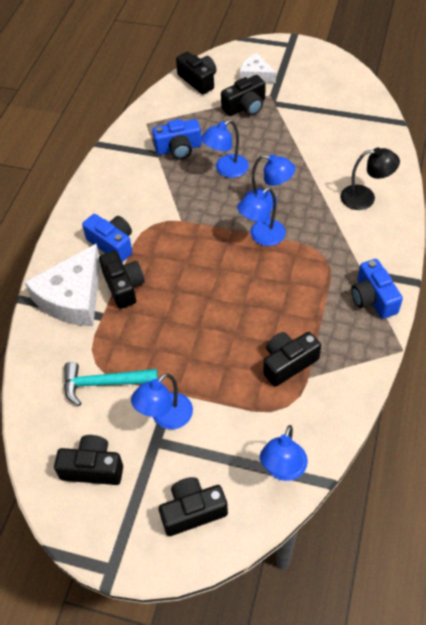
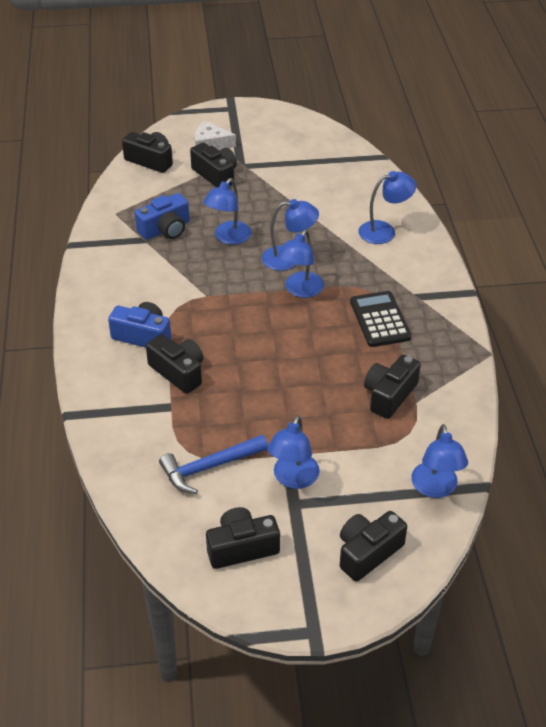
camera: 25 degrees left, 10 degrees down
white cheese [24,244,100,326] -> none
turquoise hammer [64,362,158,406] -> blue hammer [159,435,268,494]
black camera [221,75,266,116] -> black camera turned 75 degrees counterclockwise [190,142,237,187]
black lamp [340,148,400,210] -> blue lamp [358,171,416,244]
blue camera [351,259,403,319] -> none
none -> black calculator [350,291,412,347]

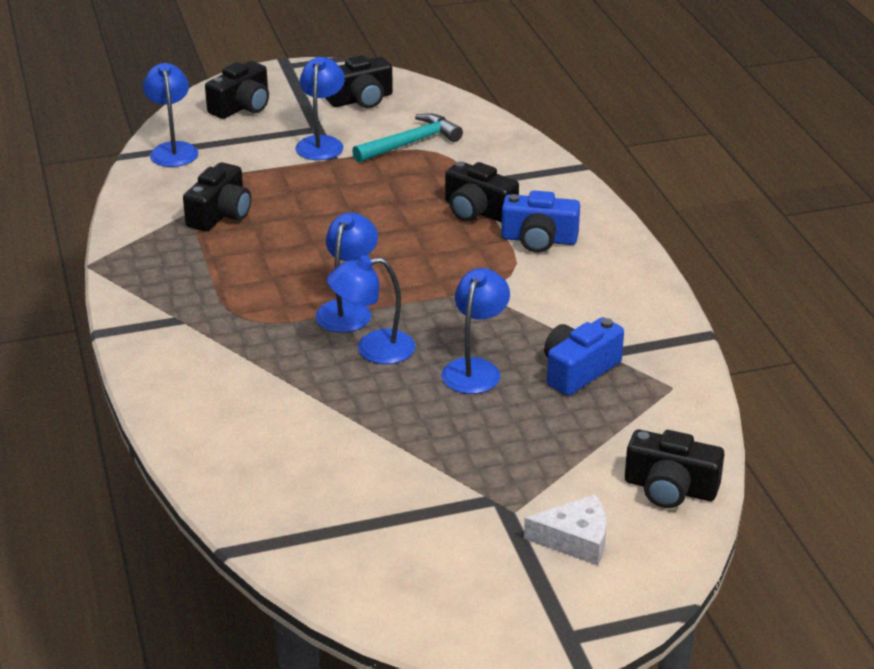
camera: 170 degrees right, 10 degrees down
blue hammer [159,435,268,494] -> turquoise hammer [352,113,463,163]
black camera [190,142,237,187] -> none
black calculator [350,291,412,347] -> none
blue lamp [358,171,416,244] -> none

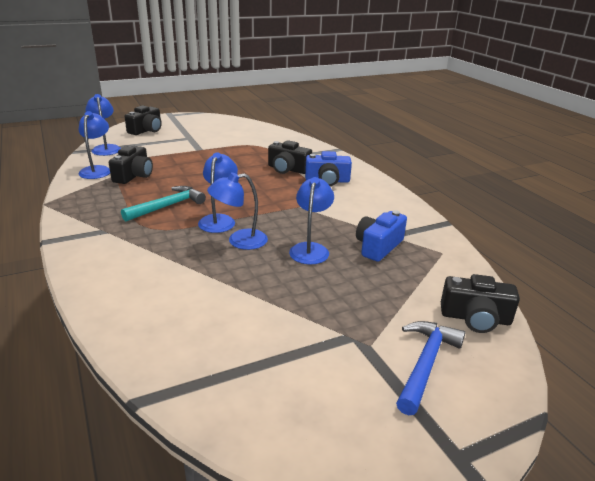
camera: 10 degrees left, 5 degrees down
blue lamp [295,57,345,160] -> blue lamp moved to [78,111,110,179]
black camera [326,55,393,108] -> none
turquoise hammer [352,113,463,163] -> turquoise hammer moved to [121,186,206,221]
white cheese [524,494,607,565] -> blue hammer [396,321,465,415]

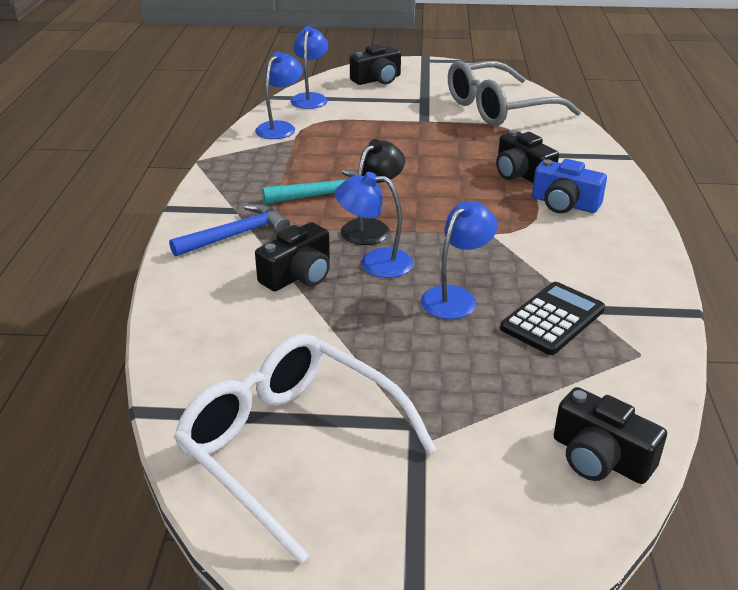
camera: 30 degrees right, 5 degrees up
black camera [109,146,153,184] -> black camera moved to [255,222,330,291]
blue lamp [198,153,238,233] -> black lamp [341,139,405,245]
blue camera [356,210,407,262] -> black calculator [500,282,605,355]
blue hammer [396,321,465,415] -> blue hammer moved to [169,204,290,257]
none -> white glasses [174,334,437,564]
none -> grey glasses [448,61,581,126]

